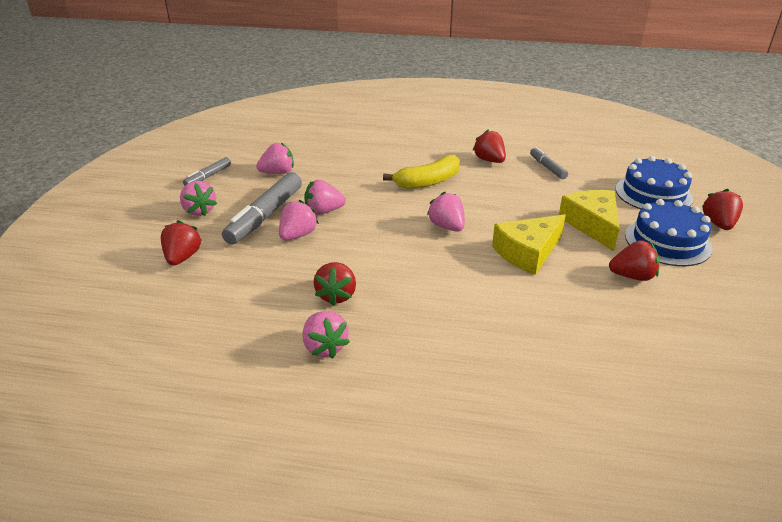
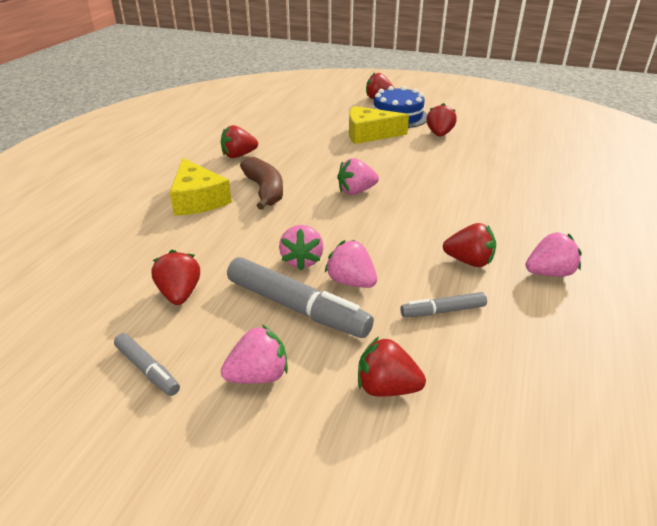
camera: 80 degrees left, 0 degrees up
pink strawberry [256,142,294,174] -> red strawberry [151,250,200,305]
yellow banana [383,155,460,189] -> brown banana [240,157,283,210]
yellow cheese [492,214,566,275] -> yellow cheese moved to [170,158,232,216]
grey marker [530,147,568,179] -> grey marker moved to [400,292,487,317]
blue cake [616,156,693,209] -> none

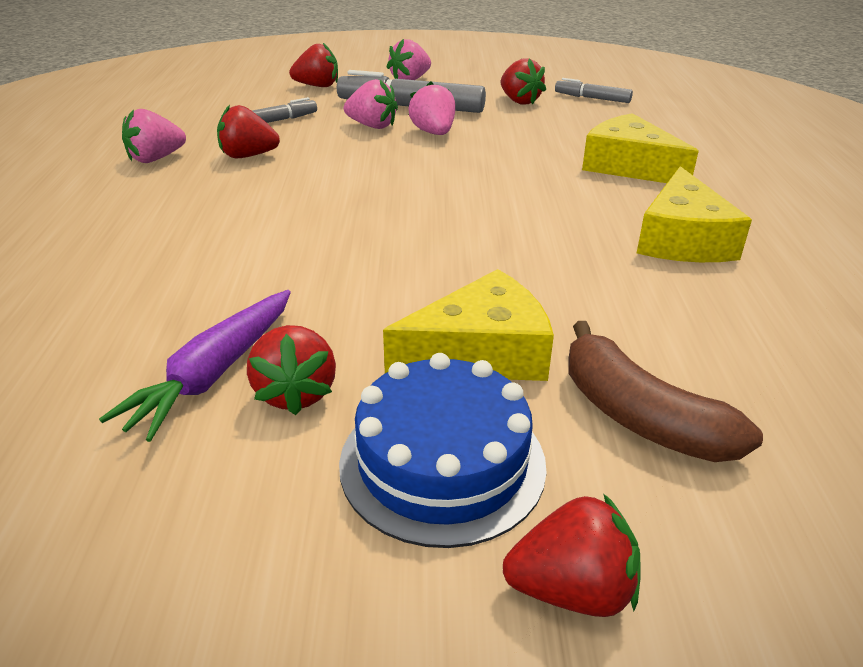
camera: 160 degrees right, 0 degrees up
grey marker [114,333,180,396] -> grey marker moved to [555,78,633,103]
red strawberry [221,125,258,158] -> yellow cheese [637,166,752,262]
brown banana [240,157,283,210] -> brown banana moved to [568,321,763,462]
pink strawberry [337,158,379,195] -> none
none -> purple carrot [99,290,291,442]

